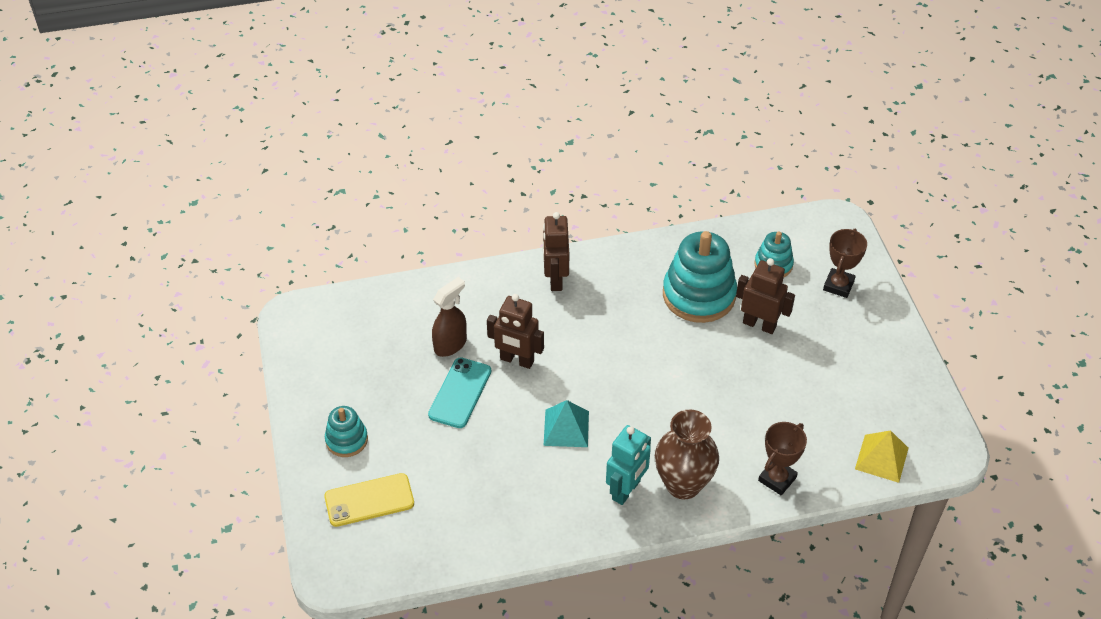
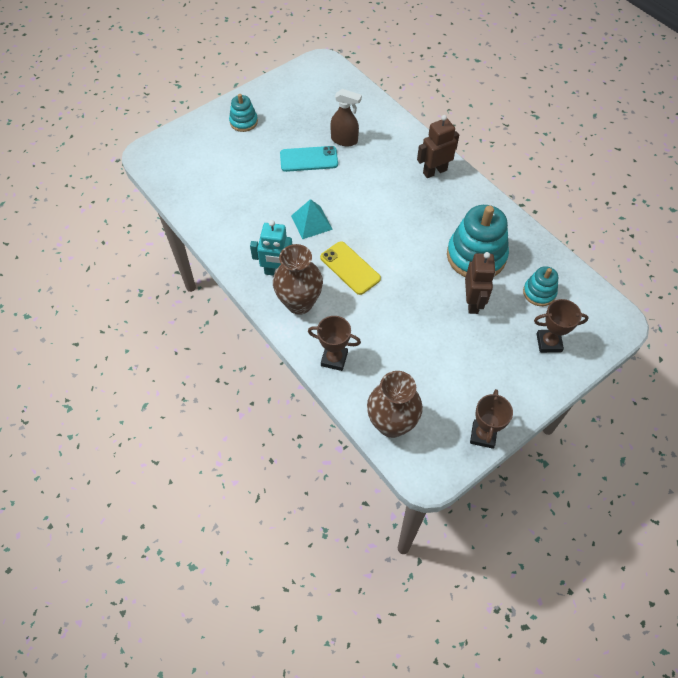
camera: 65 degrees right, 10 degrees up
yellow phone [324,473,414,527] -> yellow phone moved to [320,241,381,295]
brown robot [487,294,544,369] -> none
yellow pyramid [855,430,909,483] -> brown vase [367,371,423,438]
none -> brown trophy [470,389,513,449]

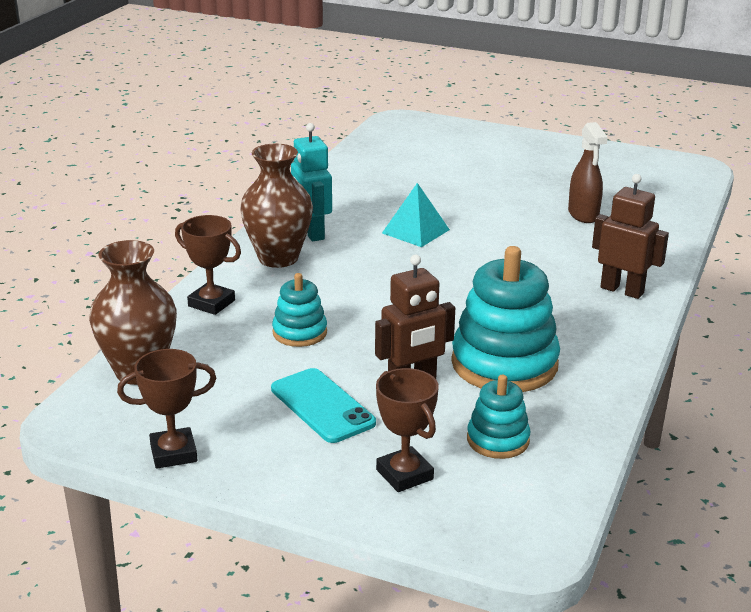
camera: 60 degrees right, 30 degrees down
turquoise stacking toy [229,94,258,132] -> turquoise stacking toy moved to [272,273,327,347]
turquoise phone [280,146,338,172] -> turquoise phone moved to [271,368,376,443]
brown trophy [308,316,361,371] -> brown trophy turned 45 degrees counterclockwise [175,215,241,315]
yellow phone [320,241,381,295] -> none

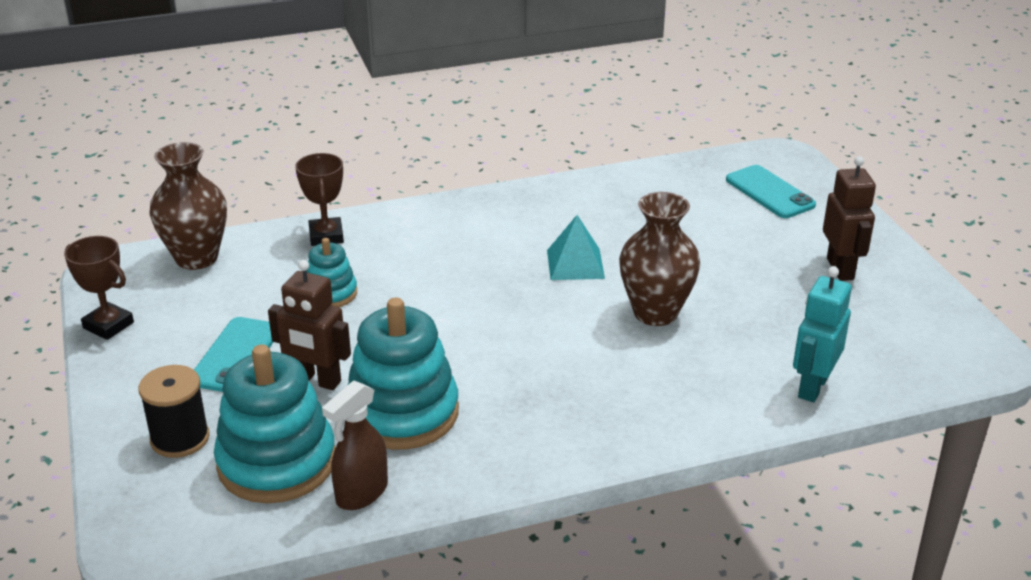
camera: 50 degrees right, 5 degrees up
brown vase [240,144,313,268] -> brown vase moved to [619,192,700,326]
turquoise robot [291,123,332,241] -> turquoise robot moved to [793,266,852,402]
brown trophy [376,368,439,492] -> black spool [139,365,210,458]
turquoise stacking toy [467,375,530,459] -> turquoise stacking toy [214,344,335,503], size x1.88
brown spray bottle [568,122,608,223] -> brown spray bottle moved to [322,381,388,510]
brown robot [592,174,669,299] -> brown robot moved to [823,156,876,281]
none -> turquoise phone [726,165,816,218]

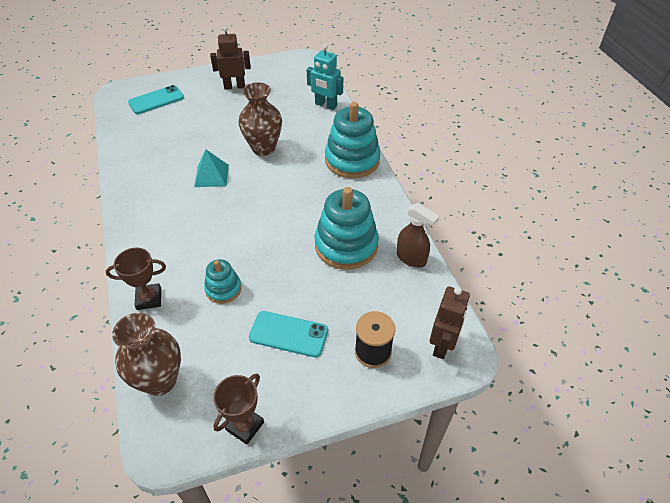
camera: 90 degrees left, 15 degrees up
turquoise stacking toy [214,344,335,503] -> turquoise stacking toy moved to [325,102,381,179]
brown robot [268,260,351,390] -> brown robot moved to [430,286,470,359]

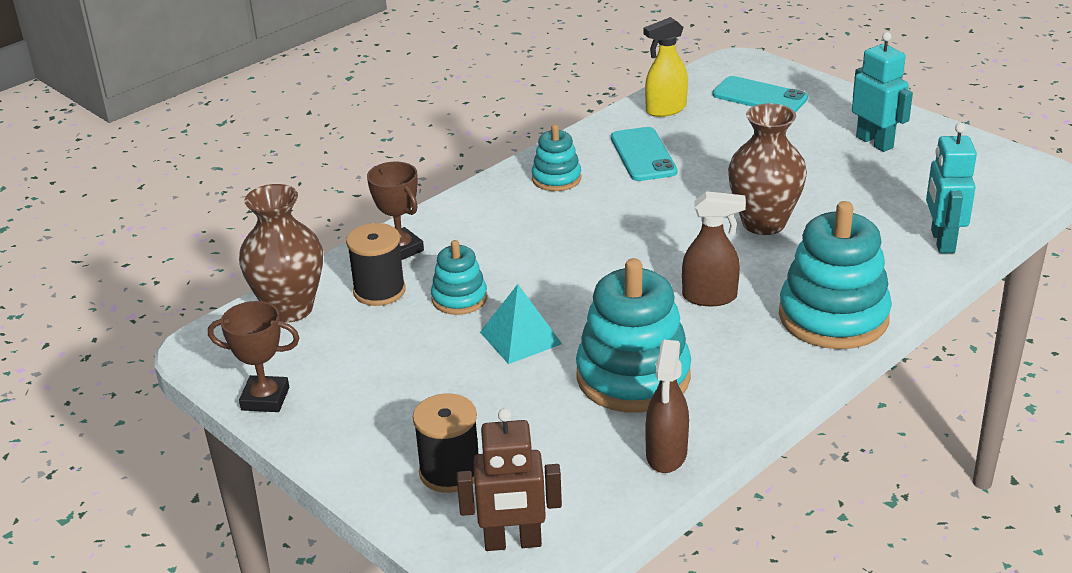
camera: 65 degrees right, 15 degrees down
turquoise pyramid [194,149,229,187] -> turquoise pyramid moved to [480,284,562,364]
brown robot [210,26,251,90] -> turquoise robot [852,32,913,152]
turquoise phone [249,311,328,357] -> turquoise phone moved to [611,127,677,181]
none -> black spool [346,223,406,306]
none -> turquoise stacking toy [532,124,581,191]
none -> yellow spray bottle [643,17,688,117]
none -> brown spray bottle [682,191,746,306]

